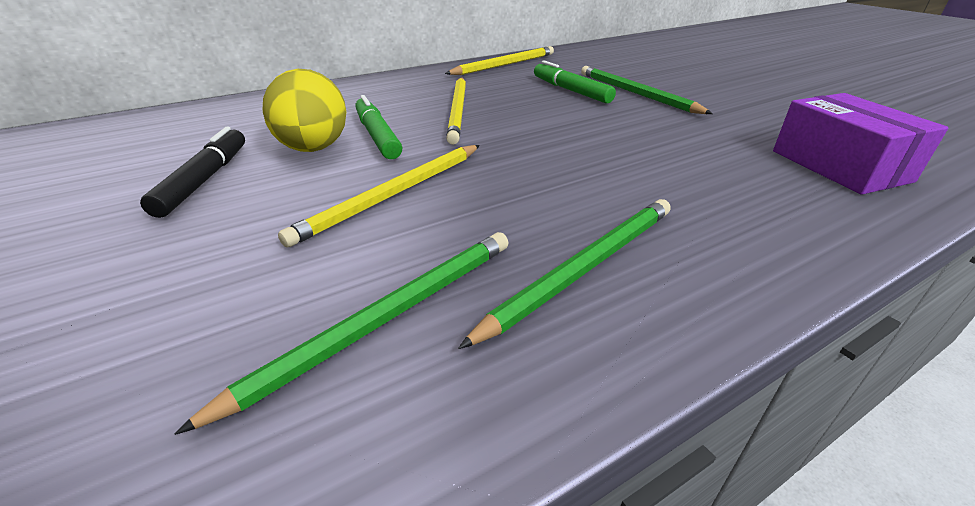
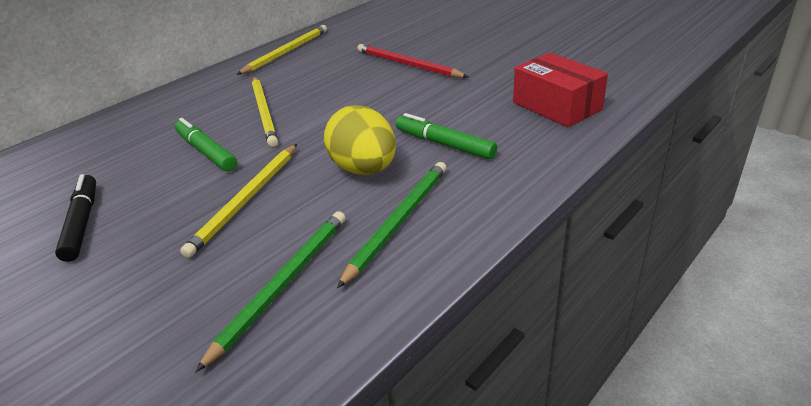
camera: 15 degrees left, 0 degrees up
yellow egg [263,69,346,152] -> yellow egg moved to [324,105,396,175]
green marker [534,60,616,103] -> green marker moved to [396,113,497,159]
green pencil [581,66,713,114] -> red pencil [357,44,468,78]
purple box [773,93,948,195] -> red box [513,53,608,127]

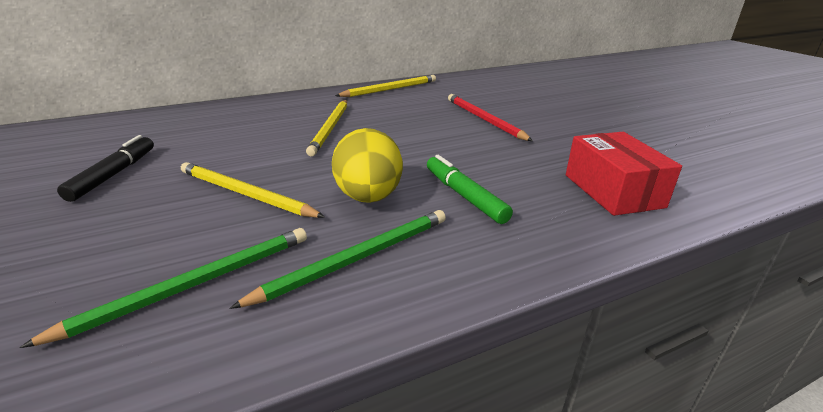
camera: 20 degrees right, 5 degrees down
green marker [175,118,237,172] -> none
yellow pencil [180,144,297,258] -> yellow pencil turned 75 degrees clockwise [181,162,325,218]

